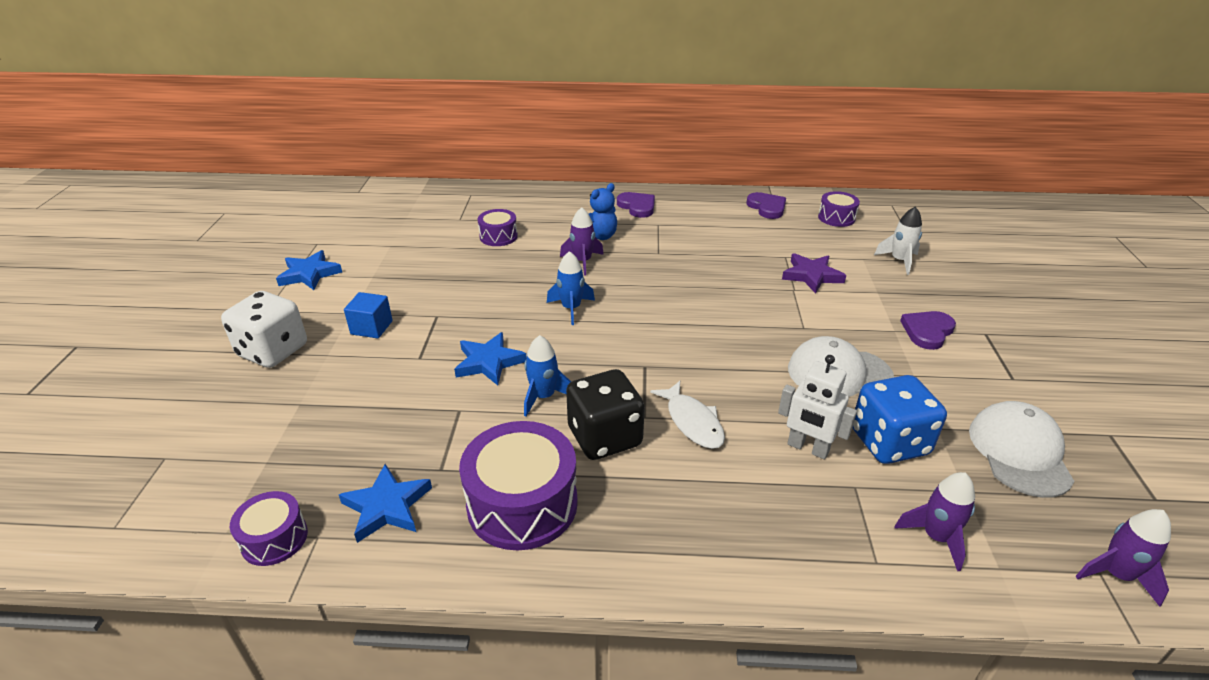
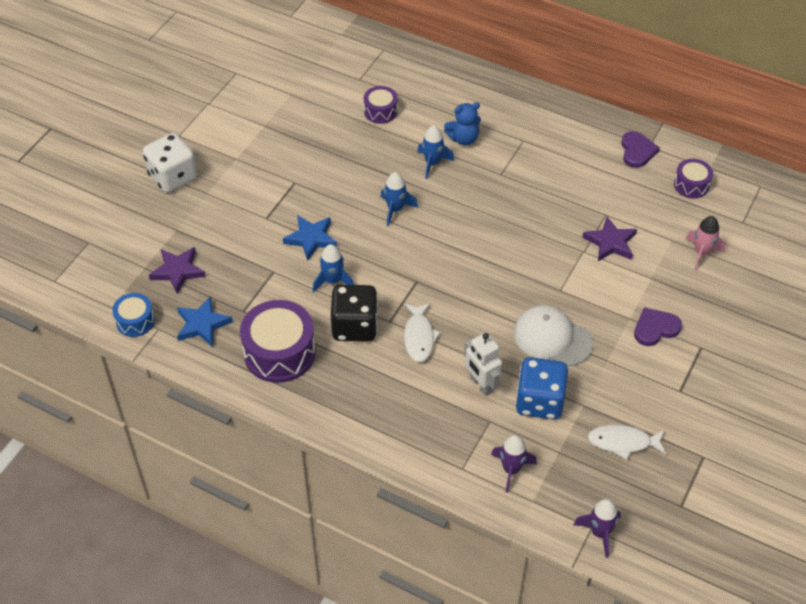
camera: 25 degrees right, 15 degrees up
purple drum [230,491,308,566] -> blue drum [112,293,155,337]
blue star [276,250,342,290] -> none
blue cube [344,292,393,338] -> none
purple rocket [560,207,604,275] -> blue rocket [417,126,454,179]
purple heart [617,192,655,218] -> none
white rocket [874,207,922,275] -> pink rocket [685,216,726,270]
white cap [969,401,1074,498] -> white fish [588,425,666,460]
none -> purple star [149,247,206,294]

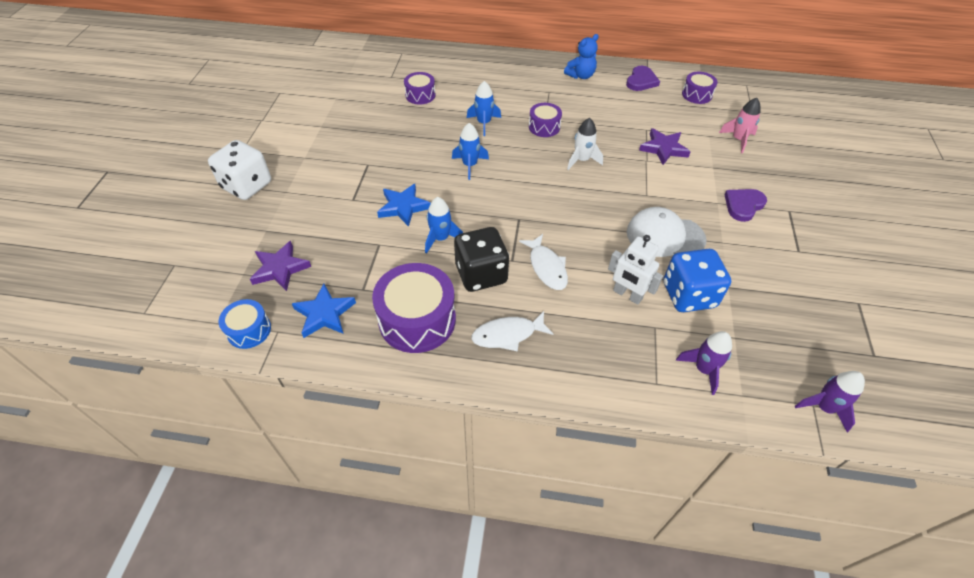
camera: 20 degrees left, 0 degrees up
blue teddy bear [444,102,481,146] -> blue teddy bear moved to [564,34,599,79]
white fish [588,425,666,460] -> white fish moved to [471,311,553,352]
purple heart [621,131,660,168] -> purple heart turned 45 degrees clockwise [626,66,660,91]
none -> purple drum [529,103,562,137]
none -> white rocket [567,118,603,170]

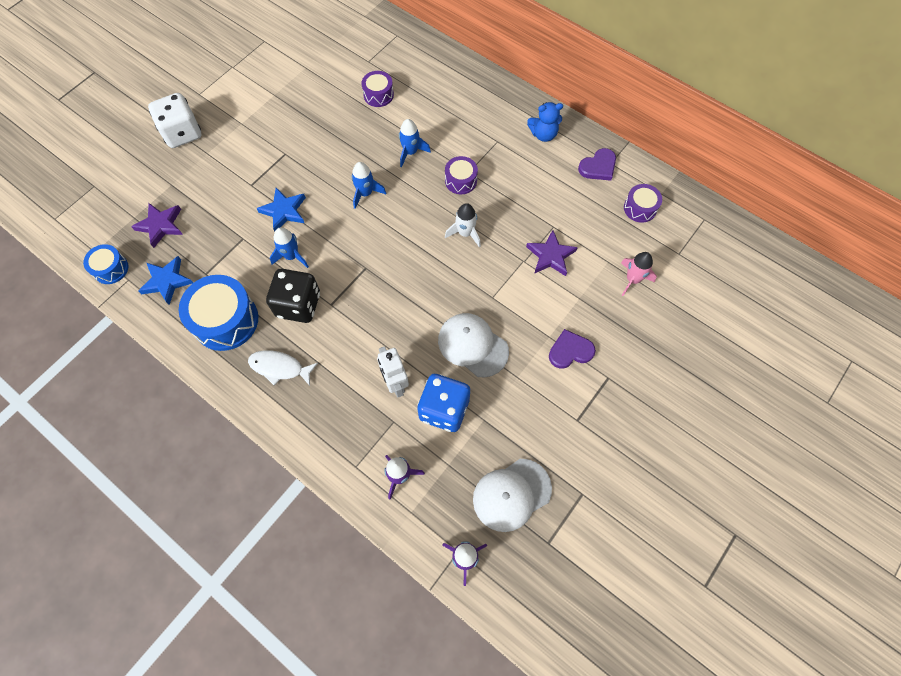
camera: 30 degrees right, 15 degrees up
purple drum [372,263,456,353] -> blue drum [178,275,258,351]
white fish [519,234,568,290] -> none
none -> white cap [473,459,552,532]

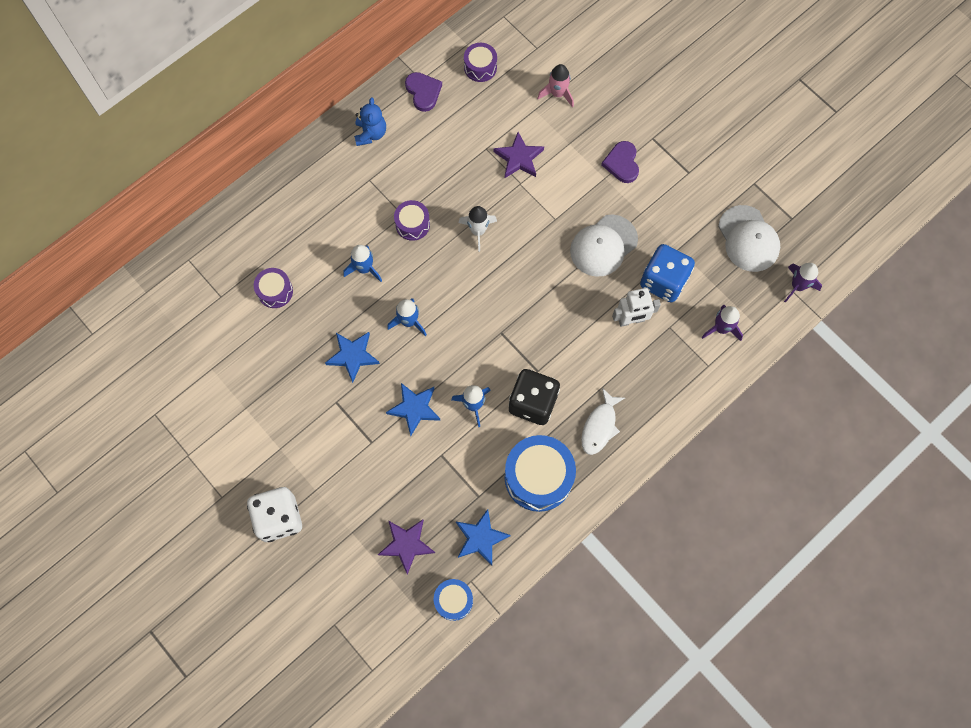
camera: 80 degrees left, 5 degrees up
none -> blue star [325,332,380,383]

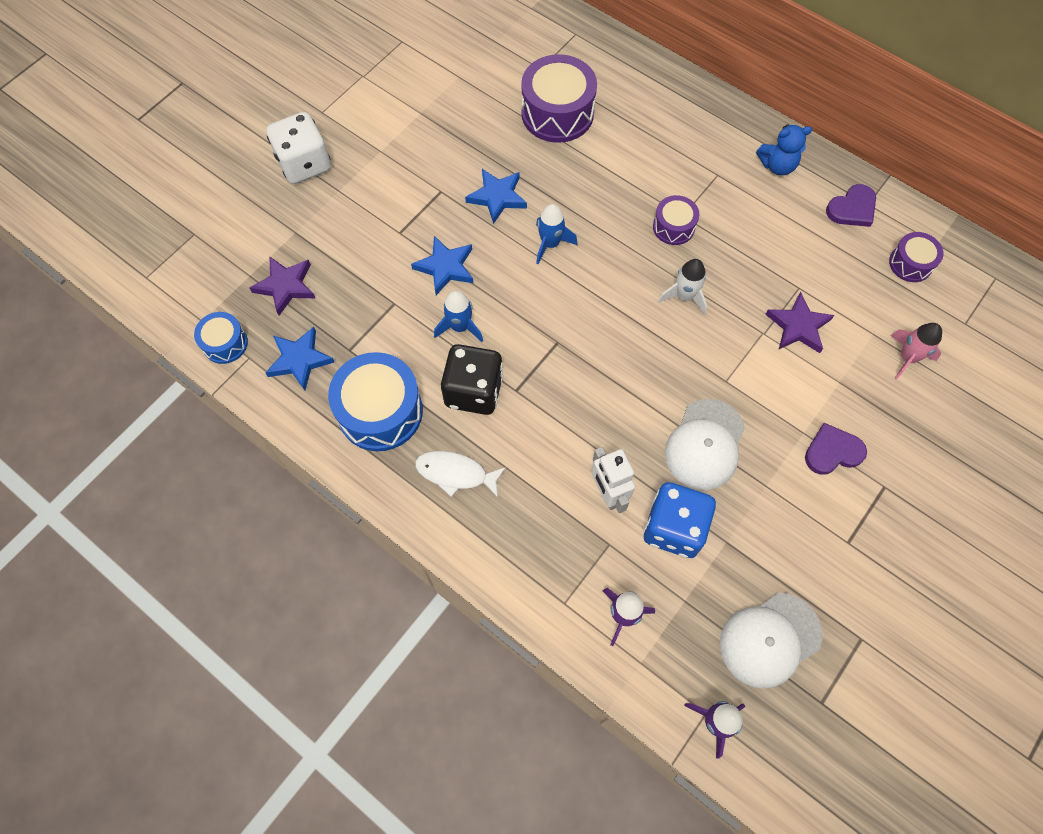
camera: 80 degrees right, 5 degrees down
purple drum [254,268,293,308] -> purple drum [521,54,597,143], size x1.84
blue rocket [343,245,382,282] -> none
white cap [570,215,638,277] -> white cap turned 105 degrees counterclockwise [665,399,745,490]

